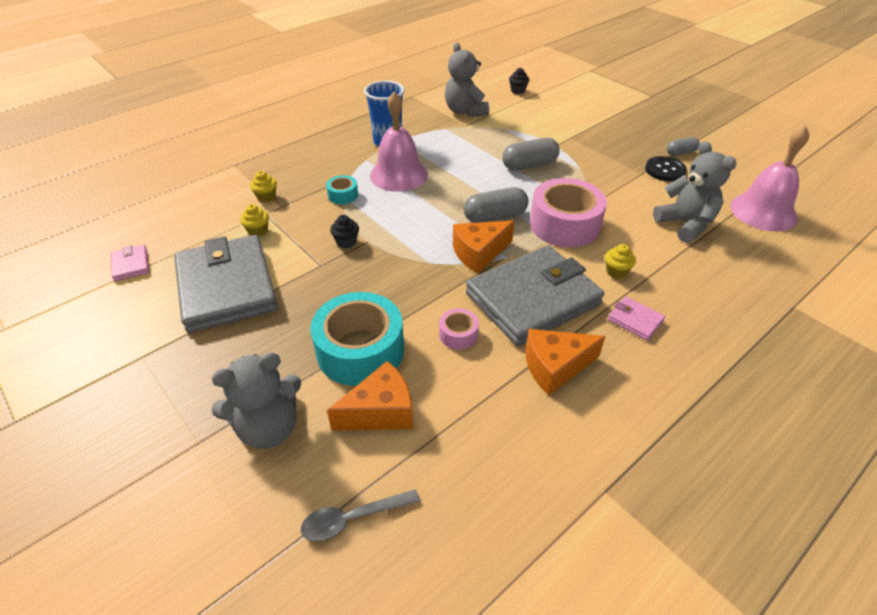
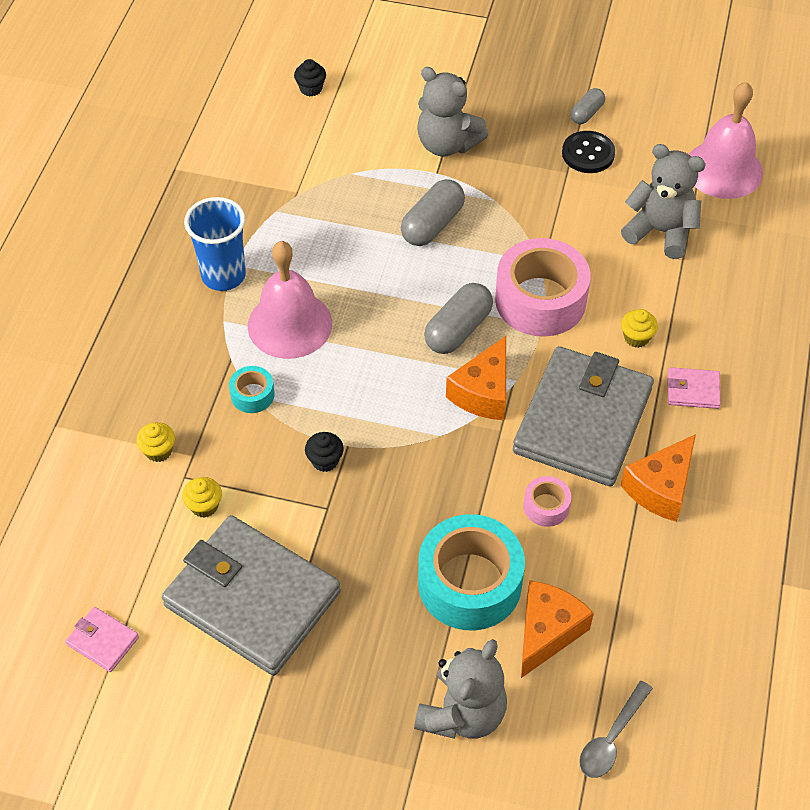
camera: 35 degrees left, 10 degrees up
grey teddy bear [445,42,489,117] -> grey teddy bear moved to [417,67,488,157]

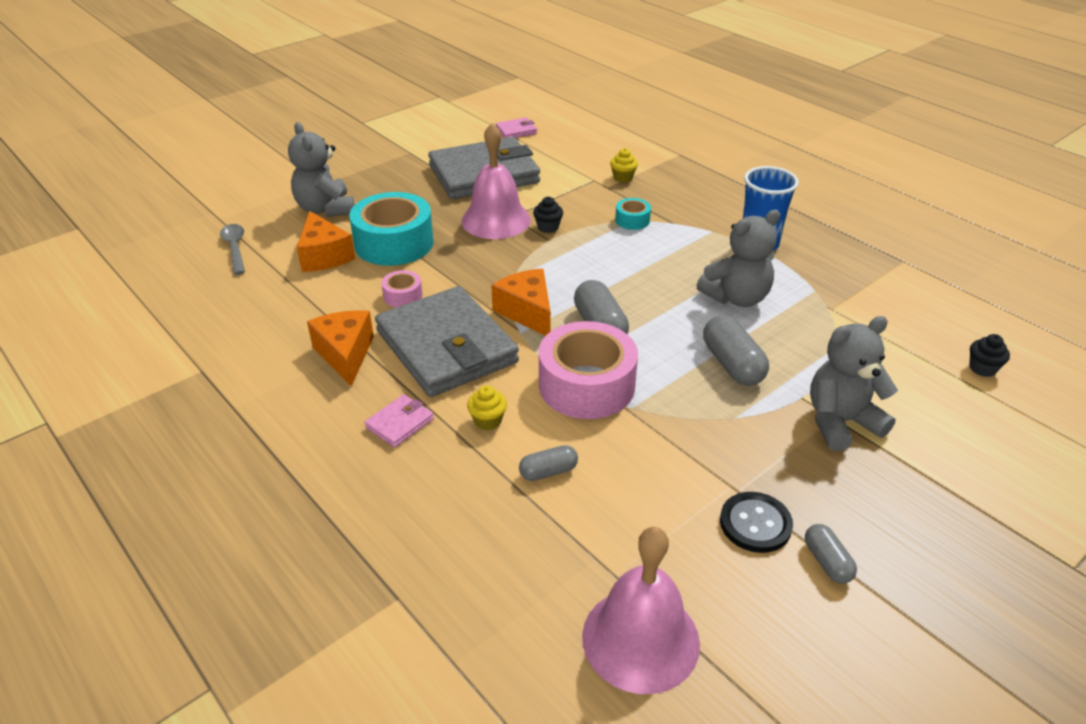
camera: 125 degrees right, 15 degrees down
yellow cupcake [182,477,222,518] -> none
pink bell [248,241,332,359] -> pink bell moved to [461,123,531,239]
grey teddy bear [621,144,706,259] -> grey teddy bear moved to [696,210,780,307]
none -> grey capsule [519,445,578,481]

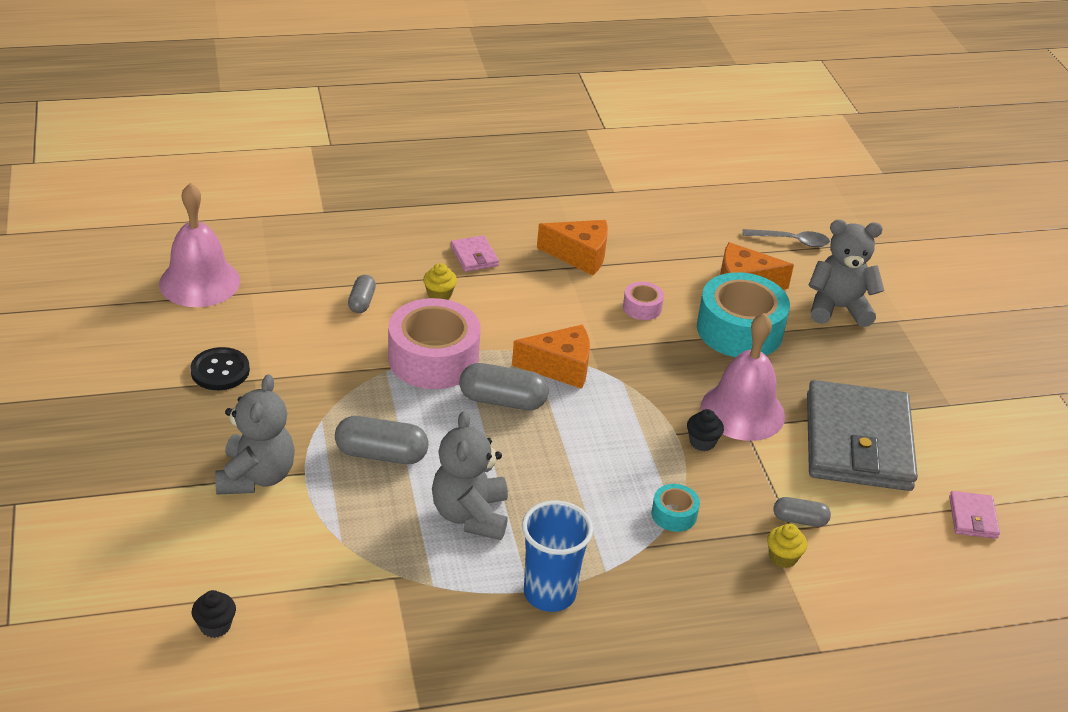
camera: 115 degrees right, 0 degrees up
grey wallet [375,286,519,397] -> none
grey capsule [805,524,857,584] -> grey capsule moved to [774,497,831,527]

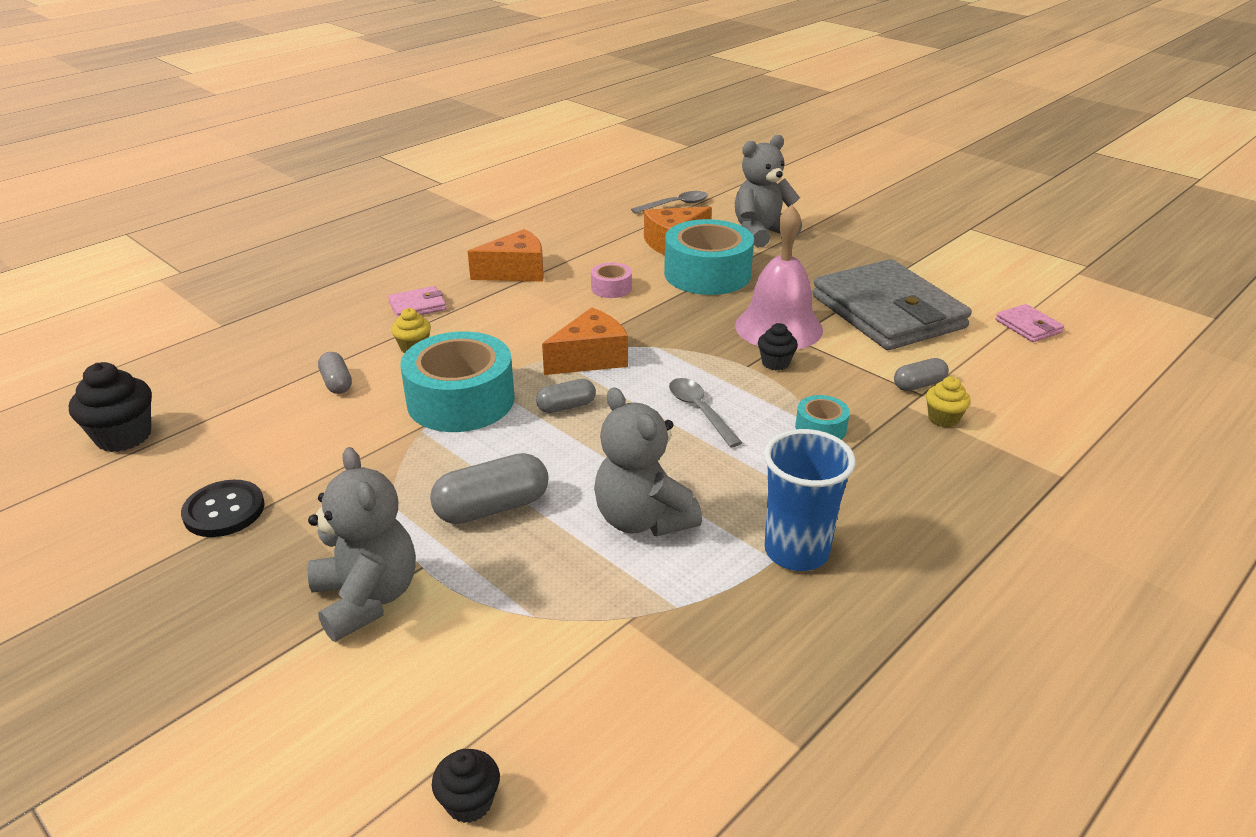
camera: 30 degrees left, 5 degrees down
pink bell [159,183,240,307] -> black cupcake [69,362,152,452]
pink tape [388,298,481,389] -> turquoise tape [400,331,515,432]
pink wallet [451,235,499,272] -> pink wallet turned 60 degrees counterclockwise [388,286,446,318]
grey capsule [459,363,549,410] -> grey capsule [536,379,596,413], size x0.59
none -> grey spoon [669,378,743,447]

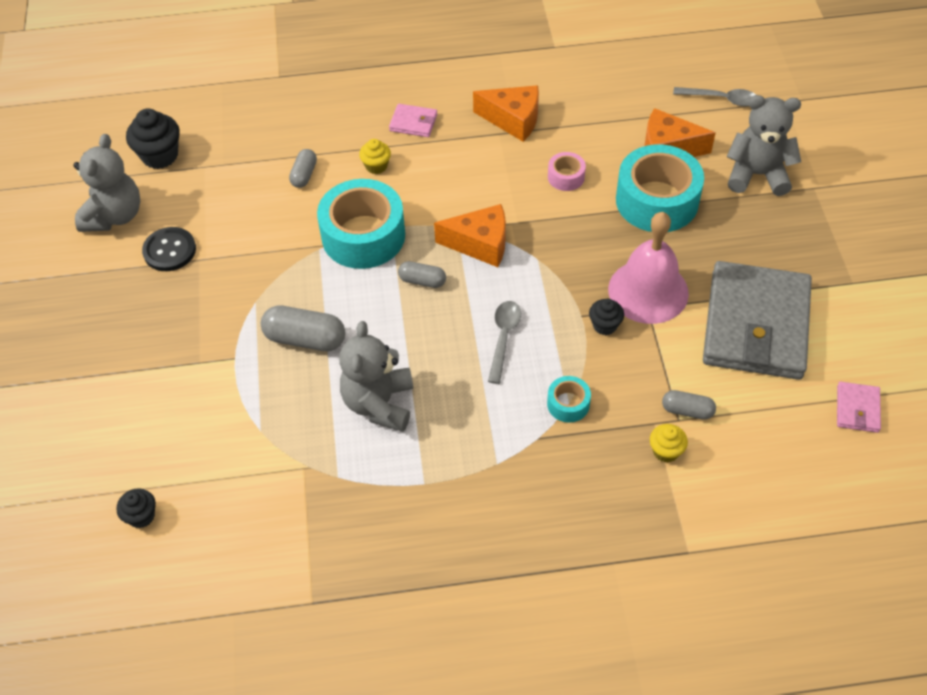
camera: 40 degrees right, 20 degrees up
grey teddy bear [308,447,416,642] -> grey teddy bear moved to [74,134,140,232]
blue cup [764,429,856,571] -> none

